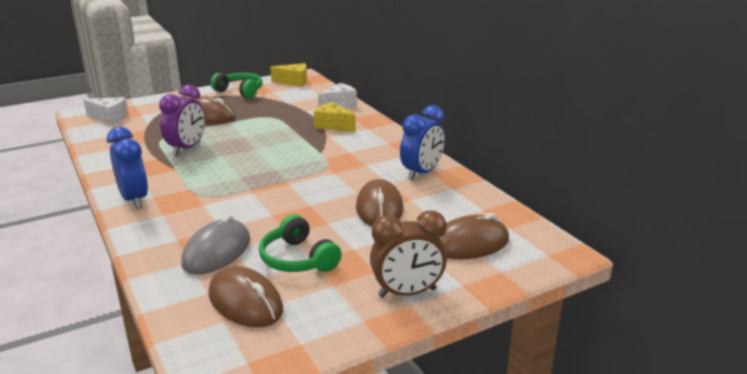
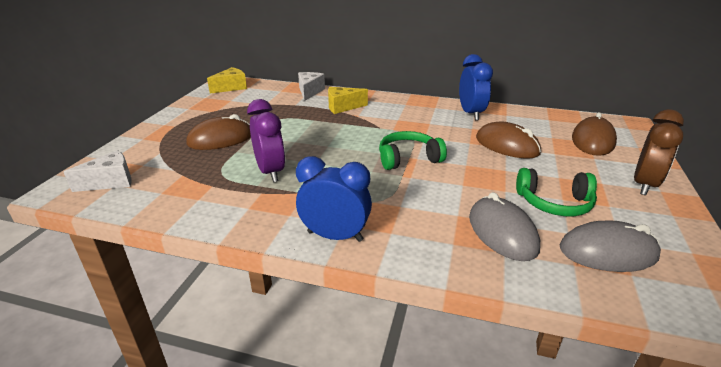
camera: 45 degrees left, 5 degrees up
brown mouse [209,266,283,327] -> grey mouse [560,220,661,272]
green headphones [211,73,262,98] -> green headphones moved to [379,131,447,170]

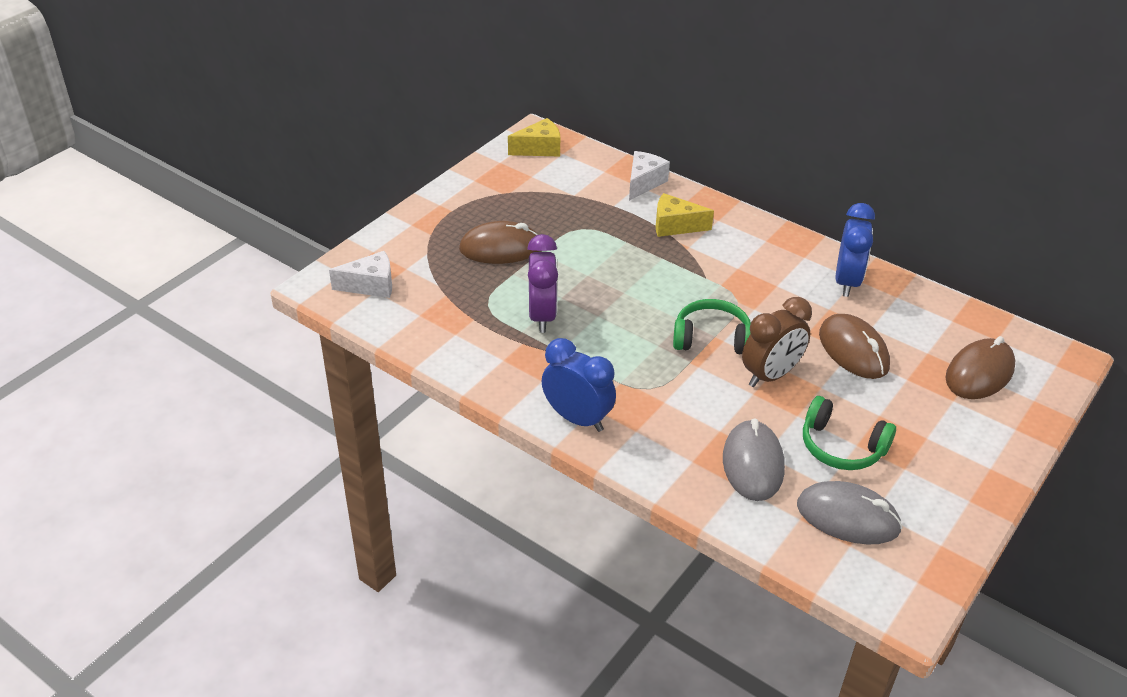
camera: 20 degrees right, 10 degrees up
brown clock [634,109,684,195] -> brown clock moved to [742,297,812,387]

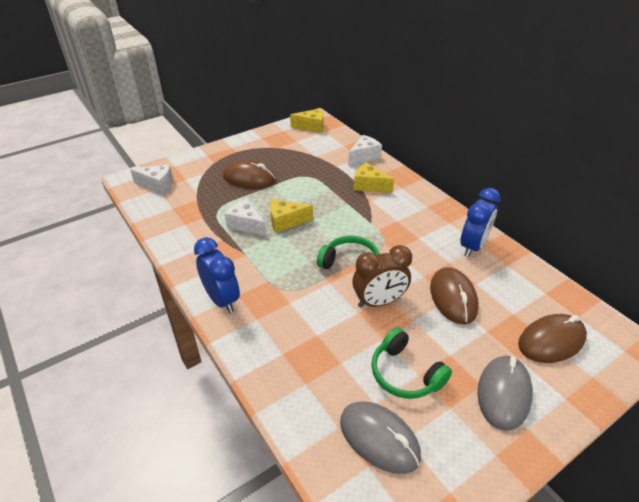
camera: 20 degrees right, 0 degrees up
purple clock [527,234,558,333] -> white cheese [225,199,266,236]
grey mouse [723,418,785,501] -> grey mouse moved to [477,356,533,431]
none -> yellow cheese [270,200,313,233]

